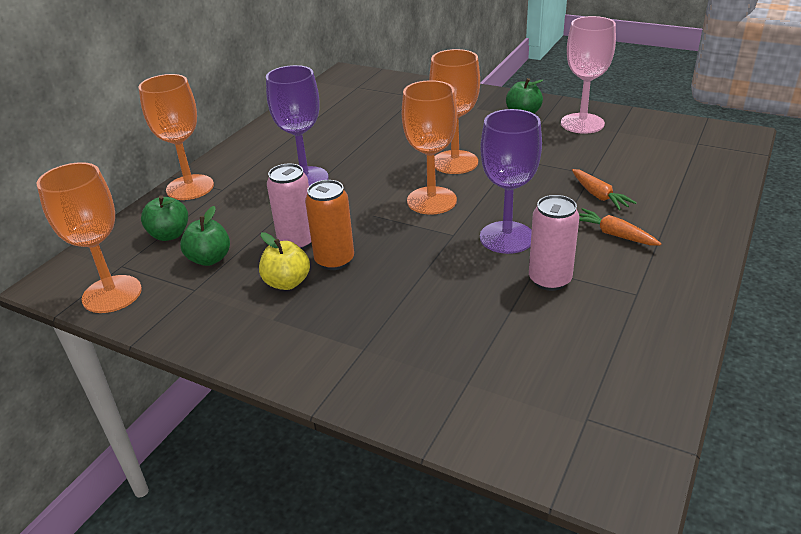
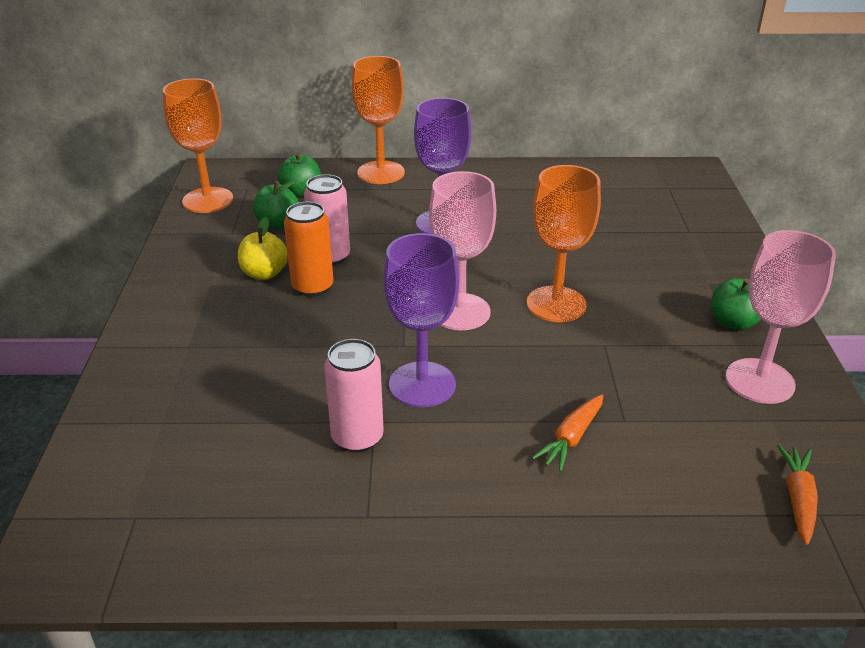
camera: 60 degrees right, 0 degrees up
orange goblet [402,80,457,215] -> pink goblet [429,171,496,331]
orange carrot [579,208,661,246] -> orange carrot moved to [777,444,818,545]

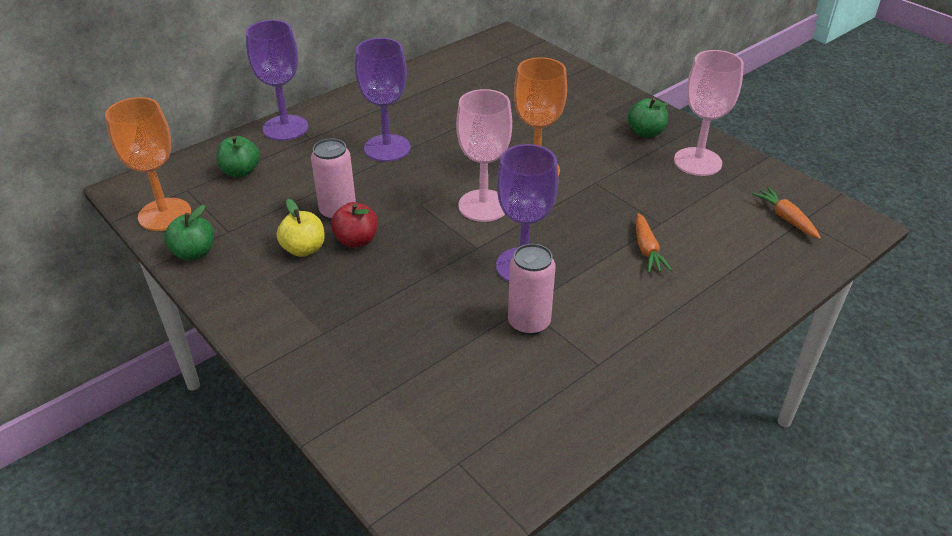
camera: 40 degrees left, 5 degrees up
green apple [253,180,299,229] -> green apple moved to [164,205,214,261]
orange can [284,202,334,297] -> red apple [331,202,378,248]
orange goblet [352,56,405,184] -> purple goblet [246,20,308,141]

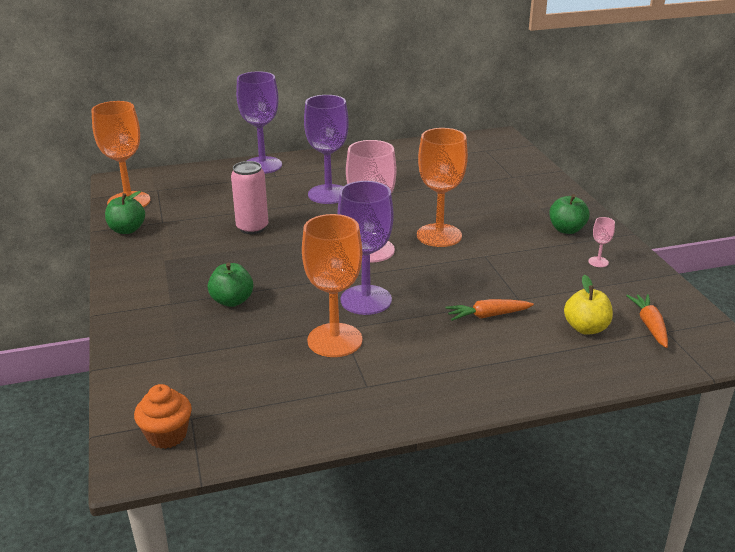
camera: 25 degrees right, 10 degrees down
green apple [216,136,260,177] -> green apple moved to [208,263,253,307]
yellow apple [277,199,325,257] -> yellow apple moved to [564,275,613,334]
red apple [331,202,378,248] -> none
pink can [508,244,555,335] -> orange goblet [302,214,362,357]
orange carrot [636,213,672,273] -> orange carrot turned 60 degrees clockwise [445,299,534,321]
pink goblet [674,50,744,176] -> pink goblet [589,217,615,267], size x0.41
none -> orange cupcake [134,384,192,449]

